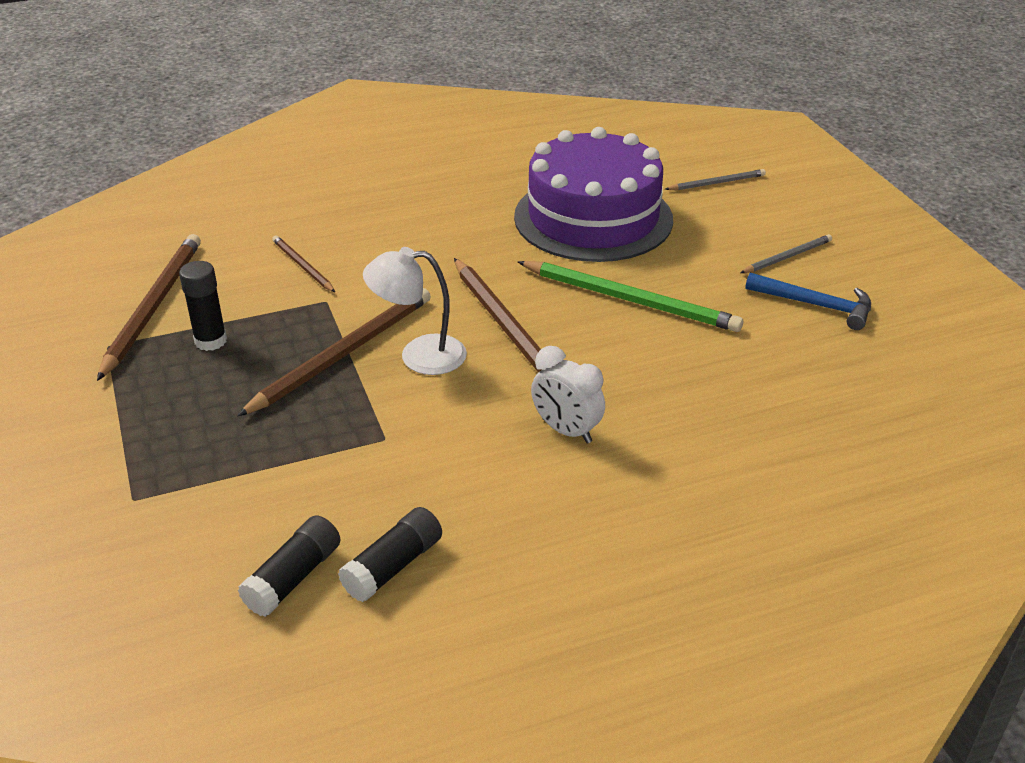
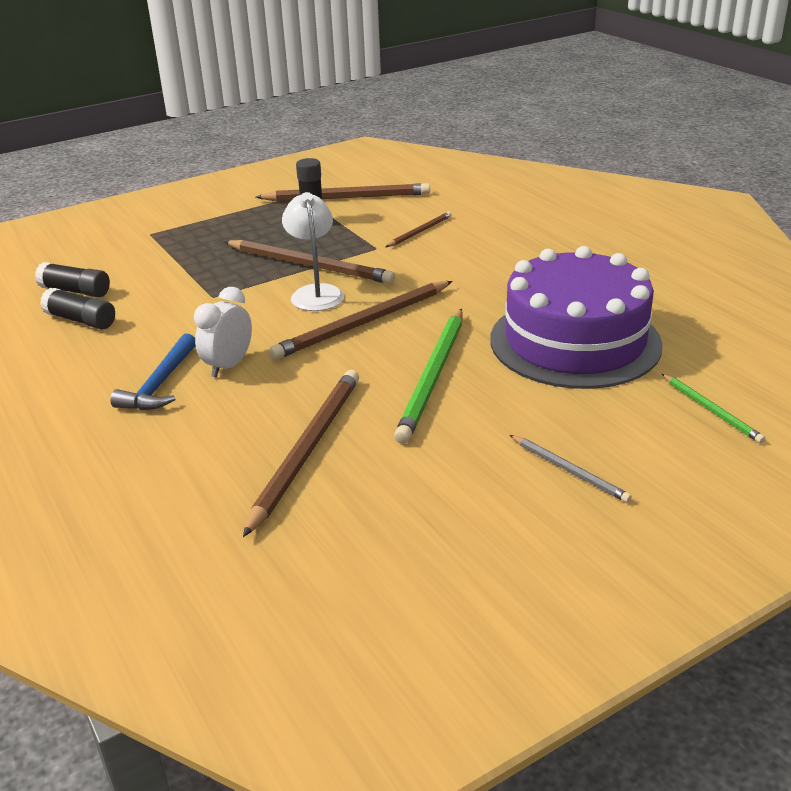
camera: 80 degrees right, 5 degrees down
grey pencil [665,169,766,191] -> green pencil [662,374,765,444]
blue hammer [745,272,871,330] -> blue hammer moved to [110,333,196,410]
none -> brown pencil [243,370,359,537]

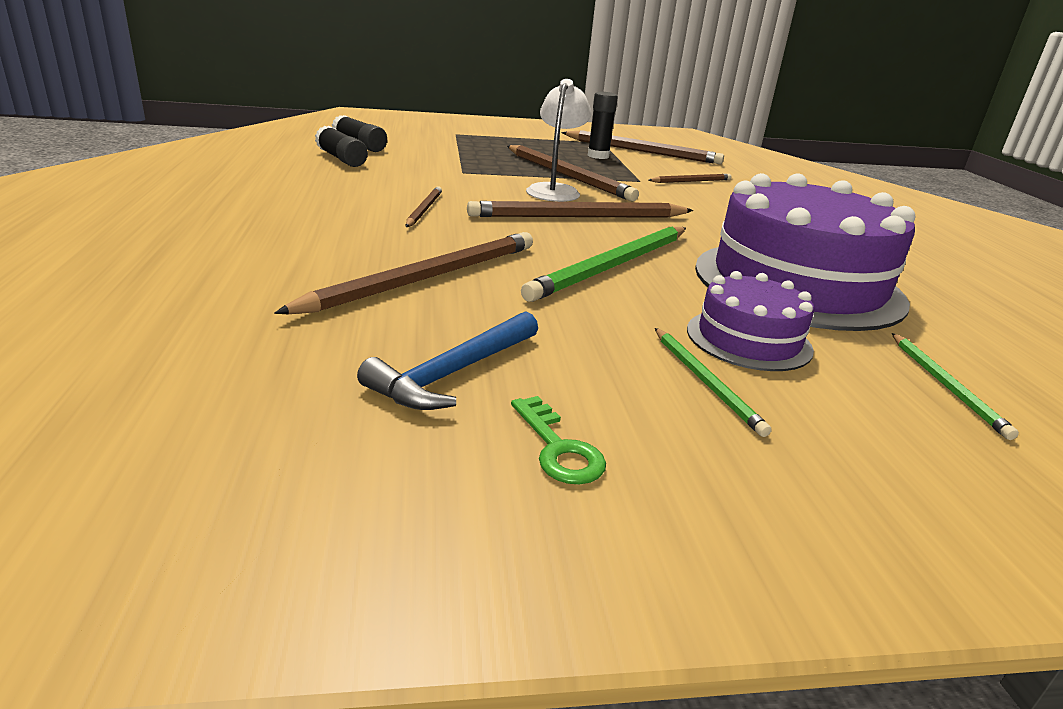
camera: 20 degrees right, 5 degrees down
blue hammer [110,333,196,410] -> blue hammer moved to [357,311,538,410]
white clock [194,287,252,378] -> brown pencil [406,186,442,227]
grey pencil [510,435,632,503] -> green pencil [655,328,772,437]
none -> green key [511,396,606,485]
none -> purple cake [687,271,814,371]

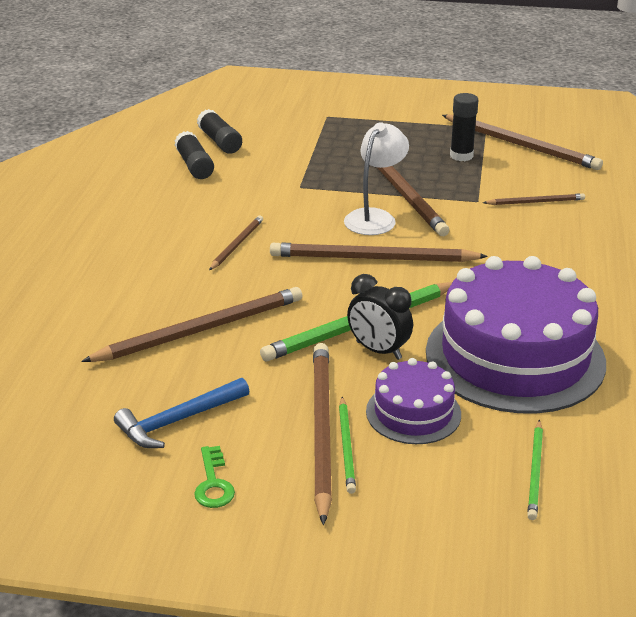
camera: 20 degrees right, 5 degrees up
none -> brown pencil [313,343,332,525]
none -> black clock [347,274,413,360]

